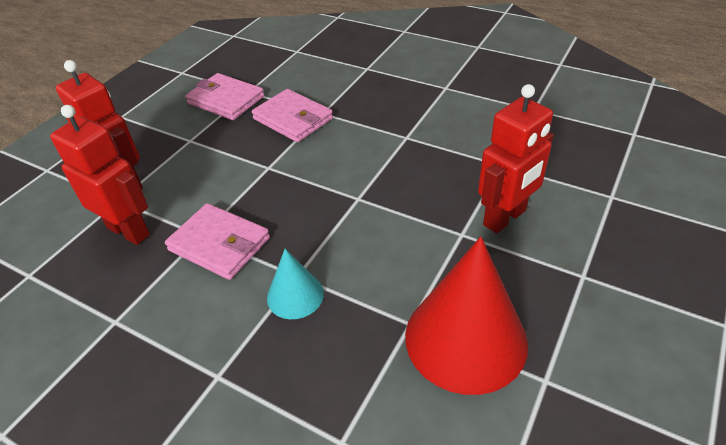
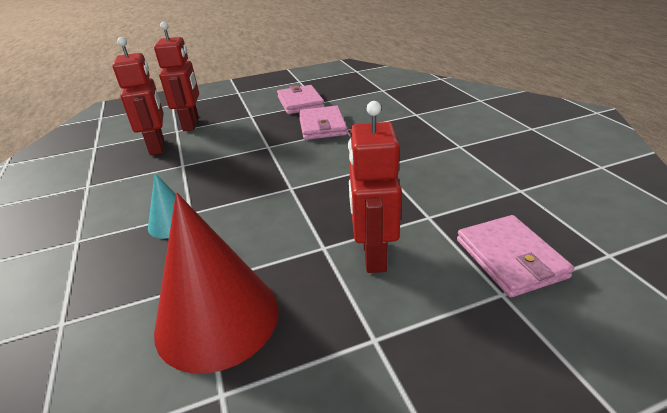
camera: 40 degrees right, 10 degrees down
pink wallet [165,203,270,280] -> pink wallet moved to [457,215,574,297]
red robot [478,84,554,234] -> red robot turned 90 degrees clockwise [348,101,402,273]

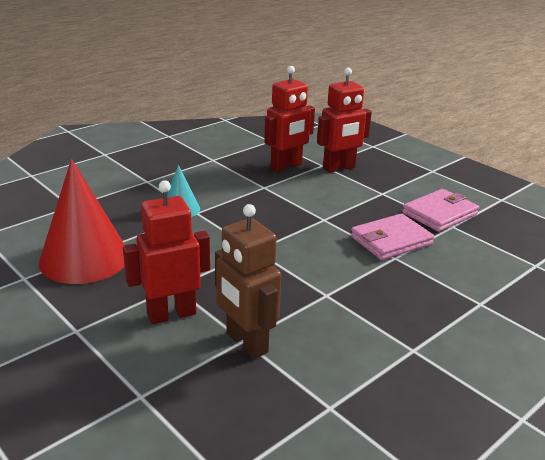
camera: 65 degrees right, 5 degrees down
pink wallet [457,215,574,297] -> none
none -> brown robot [215,204,281,359]

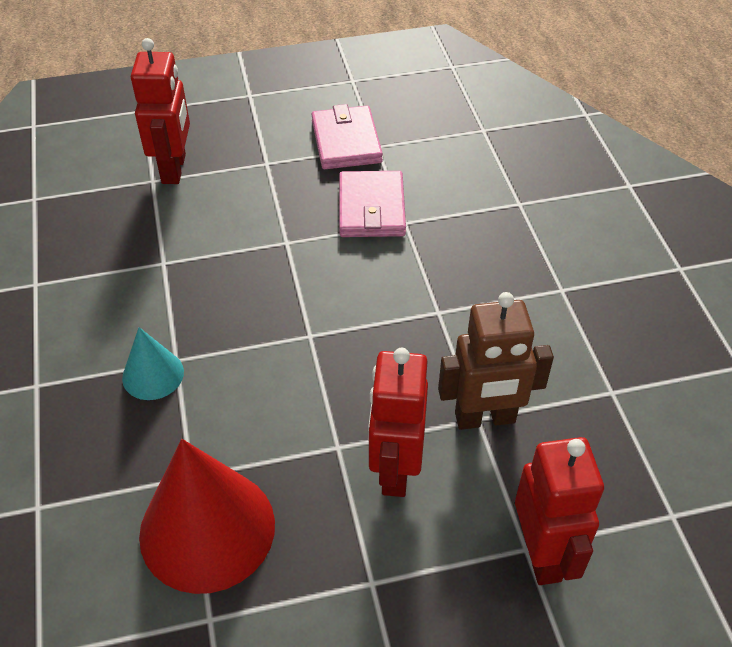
camera: 60 degrees left, 20 degrees up
red robot [264,66,315,172] -> red robot moved to [515,437,604,585]

